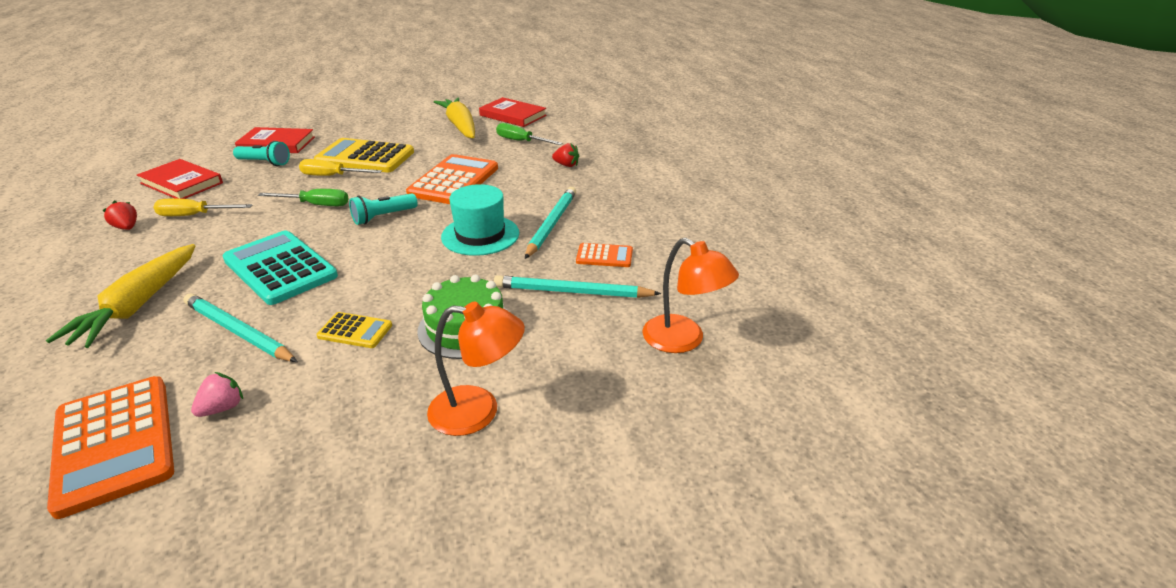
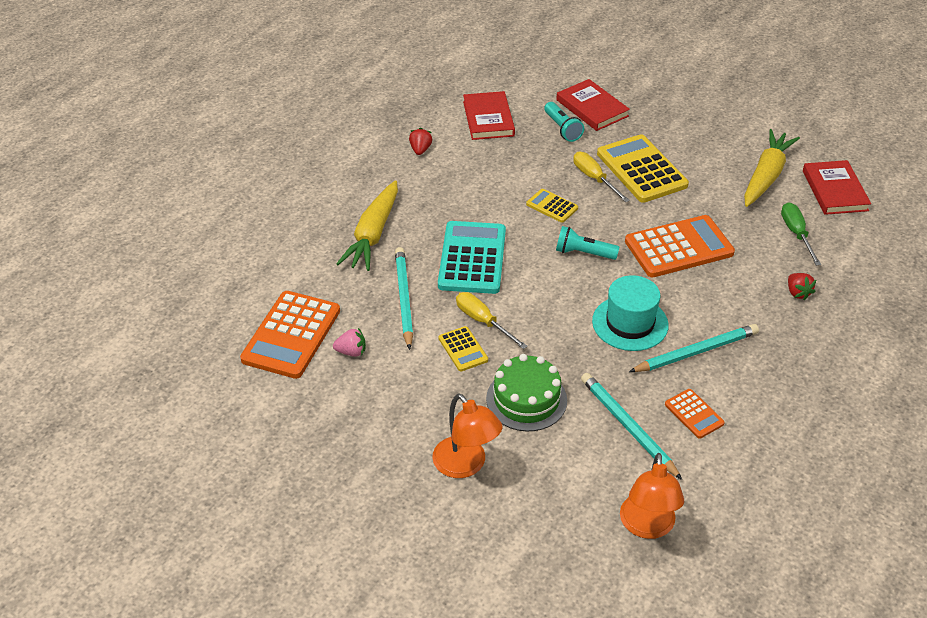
camera: 50 degrees right, 10 degrees up
yellow carrot [46,244,196,348] -> yellow carrot turned 45 degrees counterclockwise [336,180,398,271]
yellow screwdriver [153,199,252,216] -> yellow screwdriver moved to [456,292,528,349]
green screwdriver [258,189,349,206] -> yellow calculator [526,189,578,223]

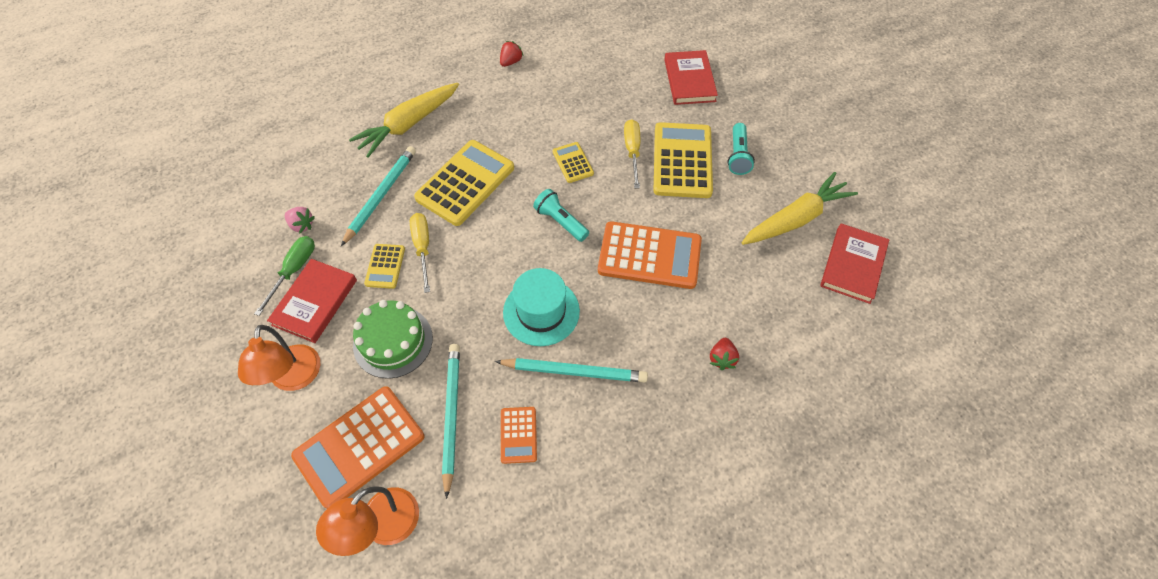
camera: 30 degrees right, 15 degrees up
orange calculator [240,291,340,379] -> orange calculator moved to [291,386,424,509]
turquoise calculator [438,221,506,294] -> yellow calculator [414,140,514,226]
red book [463,91,515,140] -> red book moved to [267,259,357,343]
turquoise flashlight [544,102,584,142] -> turquoise flashlight moved to [727,123,755,175]
green screwdriver [781,202,821,266] -> green screwdriver moved to [254,236,315,316]

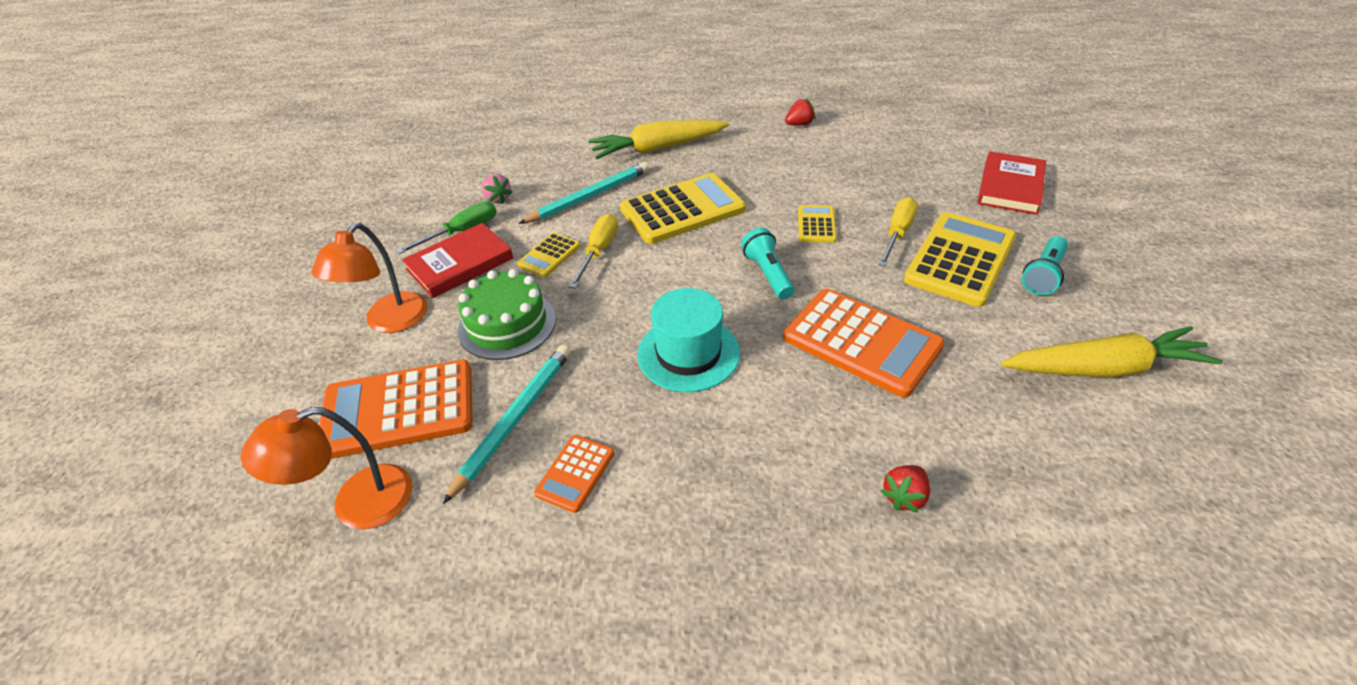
camera: 30 degrees right, 15 degrees down
turquoise pencil [495,358,648,383] -> none
red book [820,223,889,304] -> none

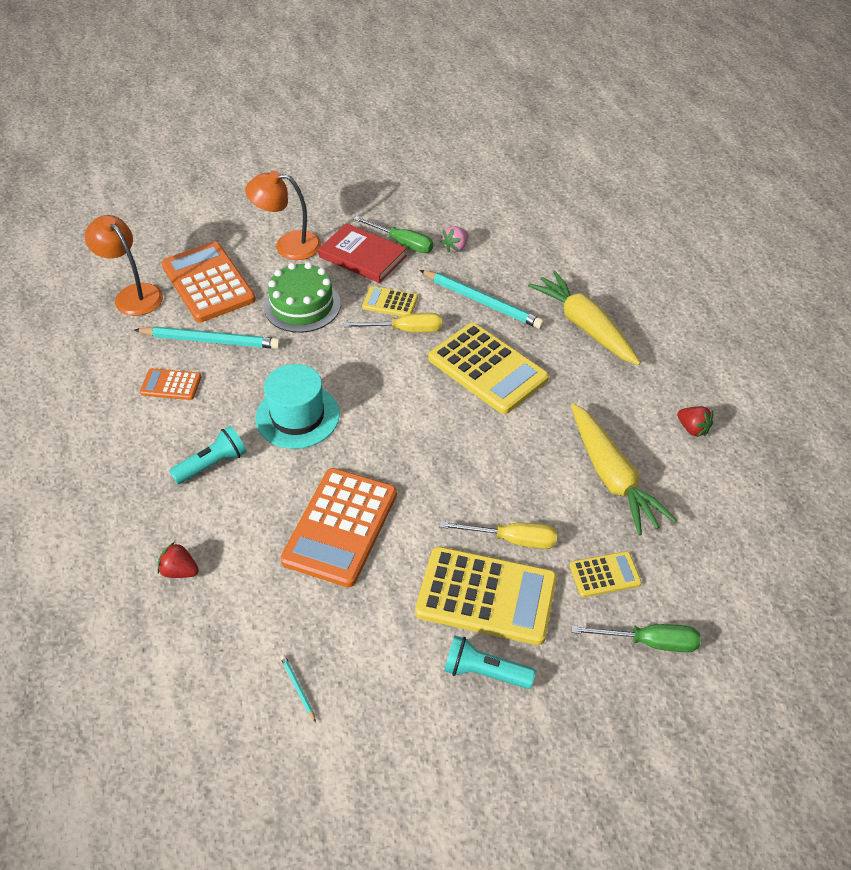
camera: 70 degrees right, 5 degrees up
turquoise flashlight [741,228,795,299] -> turquoise flashlight moved to [169,426,247,484]
yellow calculator [798,205,837,243] -> yellow calculator moved to [570,551,642,597]
red book [977,151,1046,215] -> green screwdriver [571,624,701,652]
yellow carrot [1001,326,1223,378] -> yellow carrot moved to [571,403,677,536]
none -> turquoise pencil [280,655,316,722]

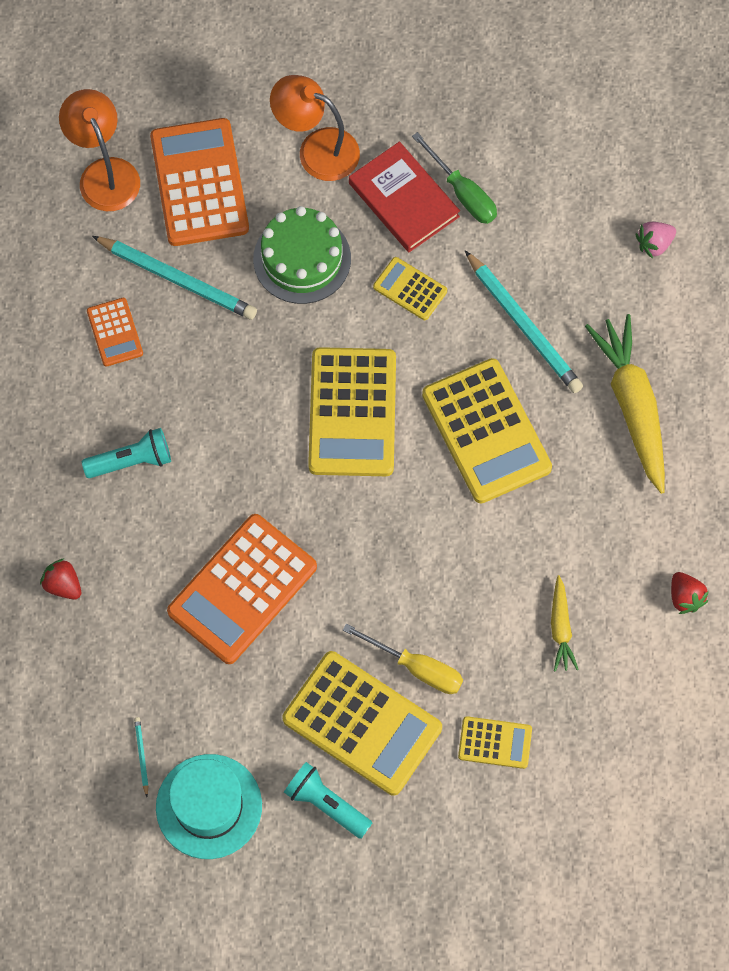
camera: 20 degrees right, 20 degrees up
orange calculator [140,368,202,400] -> orange calculator turned 135 degrees counterclockwise [87,298,143,367]
turquoise hat [255,364,340,449] -> turquoise hat moved to [156,754,262,859]
yellow screwdriver [344,313,442,333] -> none
pink strawberry [441,226,468,253] -> pink strawberry moved to [636,222,676,259]
yellow carrot [571,403,677,536] -> yellow carrot [551,575,579,672], size x0.50
green screwdriver [571,624,701,652] -> none
none -> yellow calculator [308,347,396,476]

